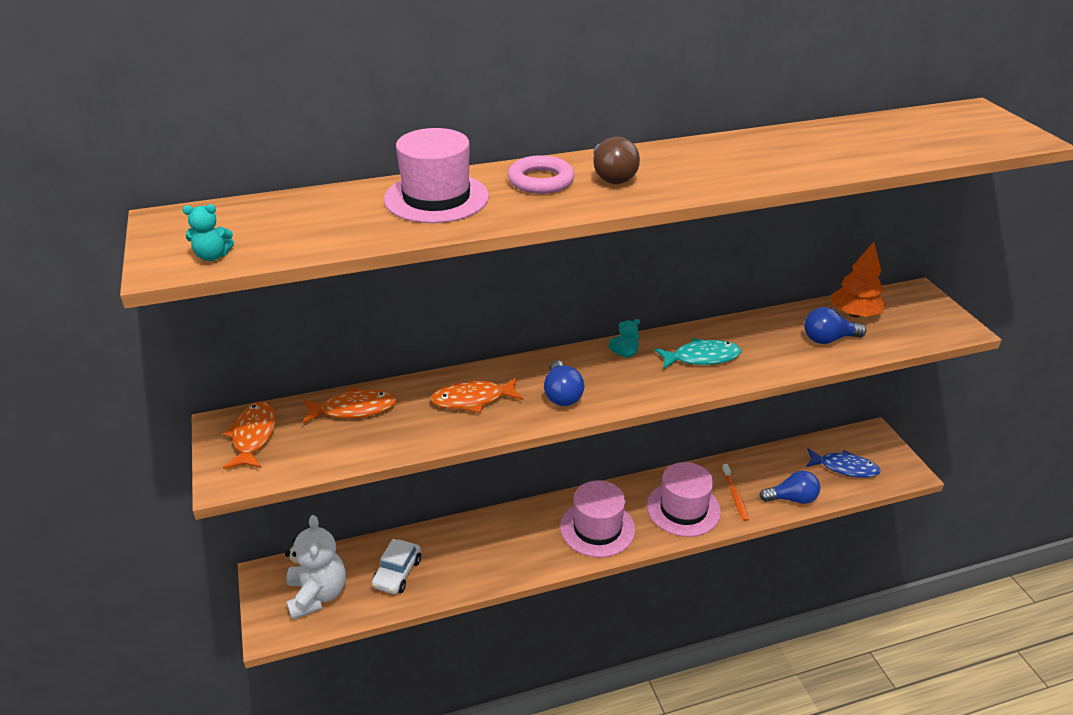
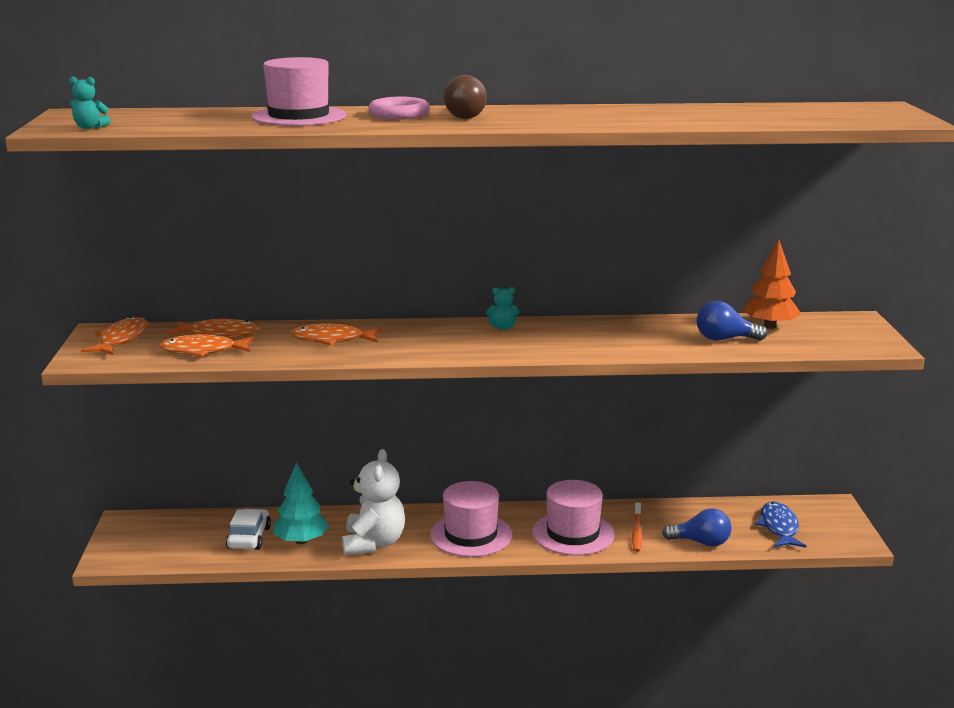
camera: 15 degrees right, 15 degrees down
white teddy bear [285,515,346,620] -> white teddy bear moved to [342,449,405,555]
white car [372,539,421,594] -> white car turned 150 degrees clockwise [226,509,271,550]
blue light bulb [544,360,584,406] -> none
turquoise fish [654,338,741,369] -> none
blue fish [806,448,881,478] -> blue fish turned 120 degrees counterclockwise [755,501,806,548]
none -> orange fish [159,334,254,357]
none -> turquoise tree [273,462,329,544]

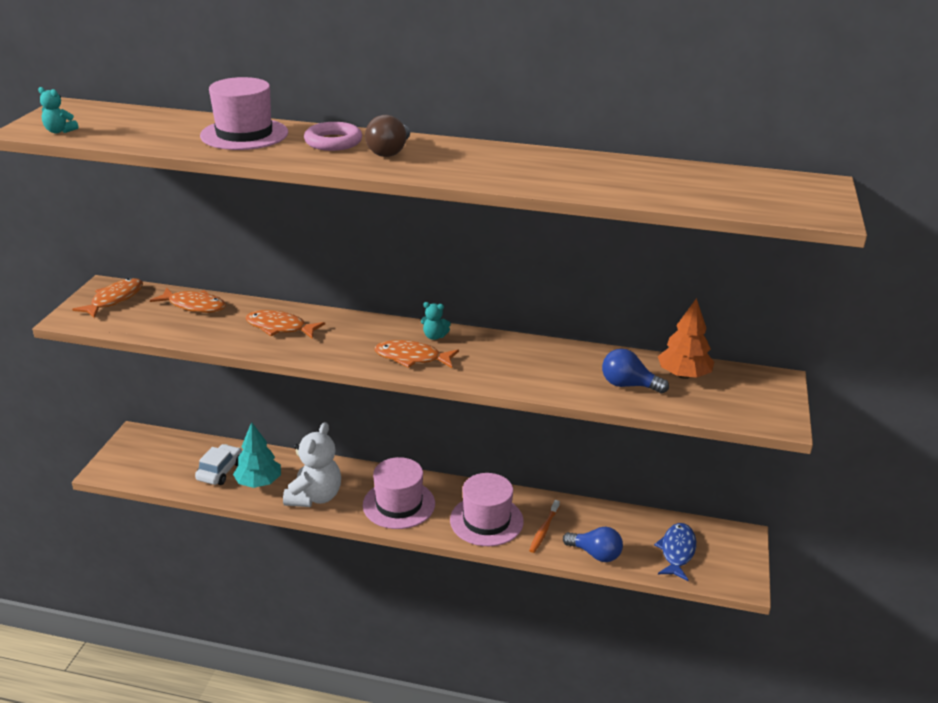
camera: 15 degrees right, 10 degrees up
orange fish [159,334,254,357] -> orange fish moved to [375,340,459,368]

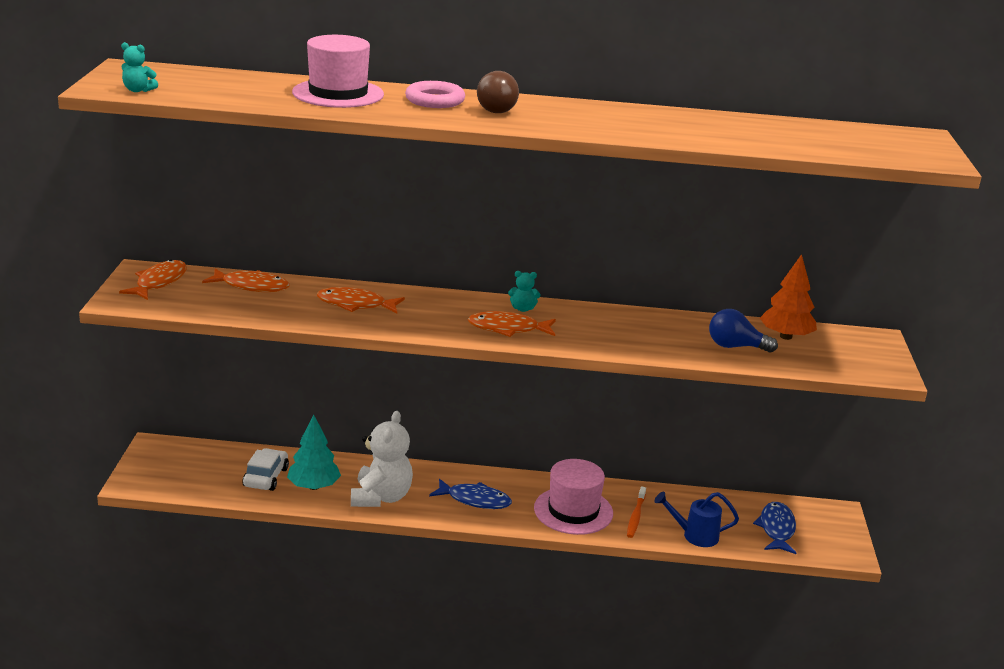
camera: 10 degrees left, 5 degrees down
pink hat [363,457,435,529] -> blue fish [429,479,512,509]
blue light bulb [563,527,623,562] -> blue watering can [654,491,739,547]

